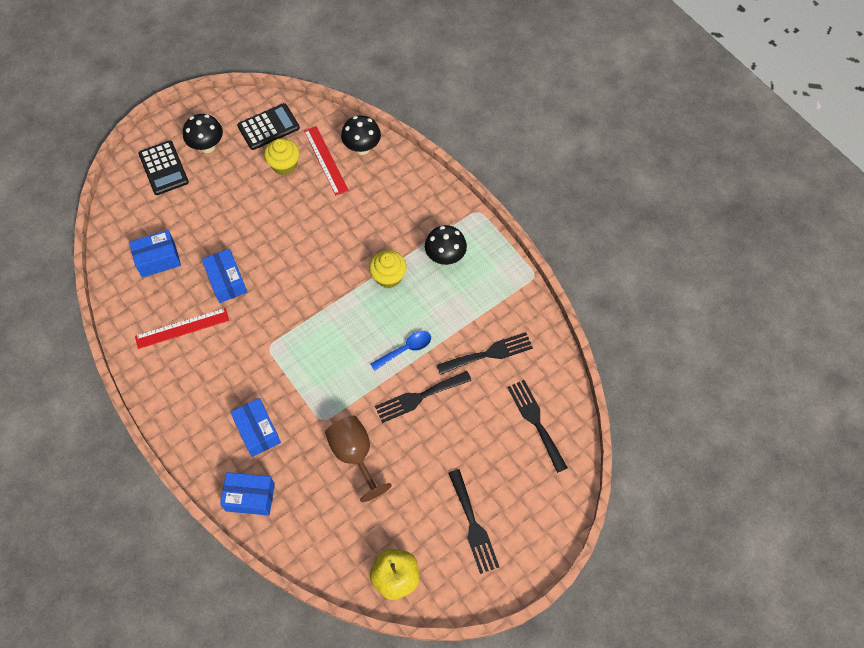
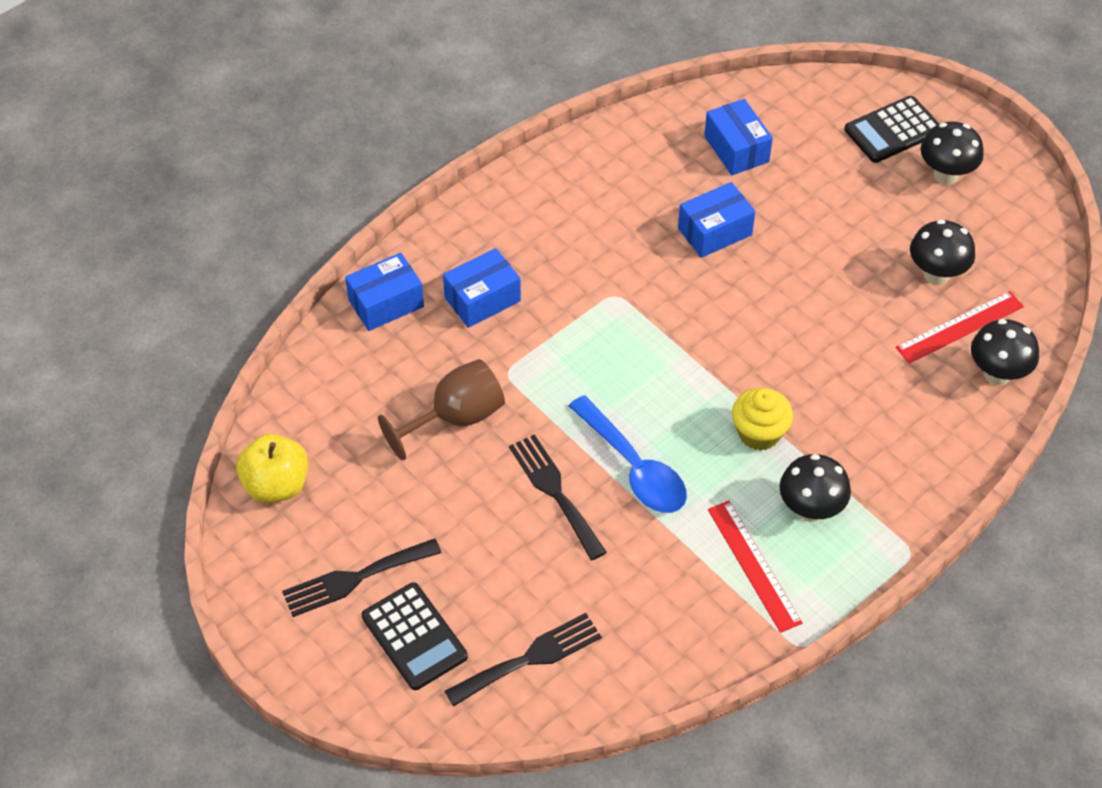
camera: 85 degrees right, 10 degrees down
red ruler [135,308,229,349] -> red ruler moved to [708,501,803,633]
blue box [220,472,275,516] -> blue box turned 60 degrees clockwise [345,253,424,331]
black calculator [237,103,300,150] -> black calculator moved to [362,582,468,690]
yellow cupcake [264,138,300,176] -> black mushroom [910,219,975,285]
blue spoon [370,331,431,371] -> blue spoon [569,395,687,513], size x1.57
black fork [437,332,533,375] -> none

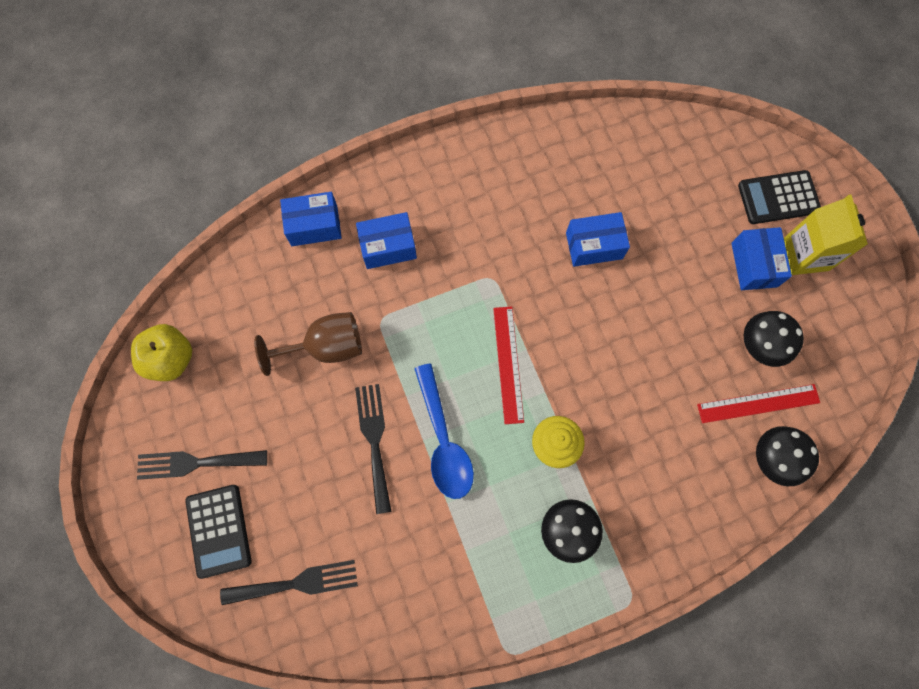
camera: 20 degrees right, 20 degrees up
blue box [704,99,773,175] -> blue box moved to [731,227,792,290]
red ruler [708,501,803,633] -> red ruler moved to [493,306,524,424]
black mushroom [921,122,984,185] -> yellow carton [784,195,868,275]

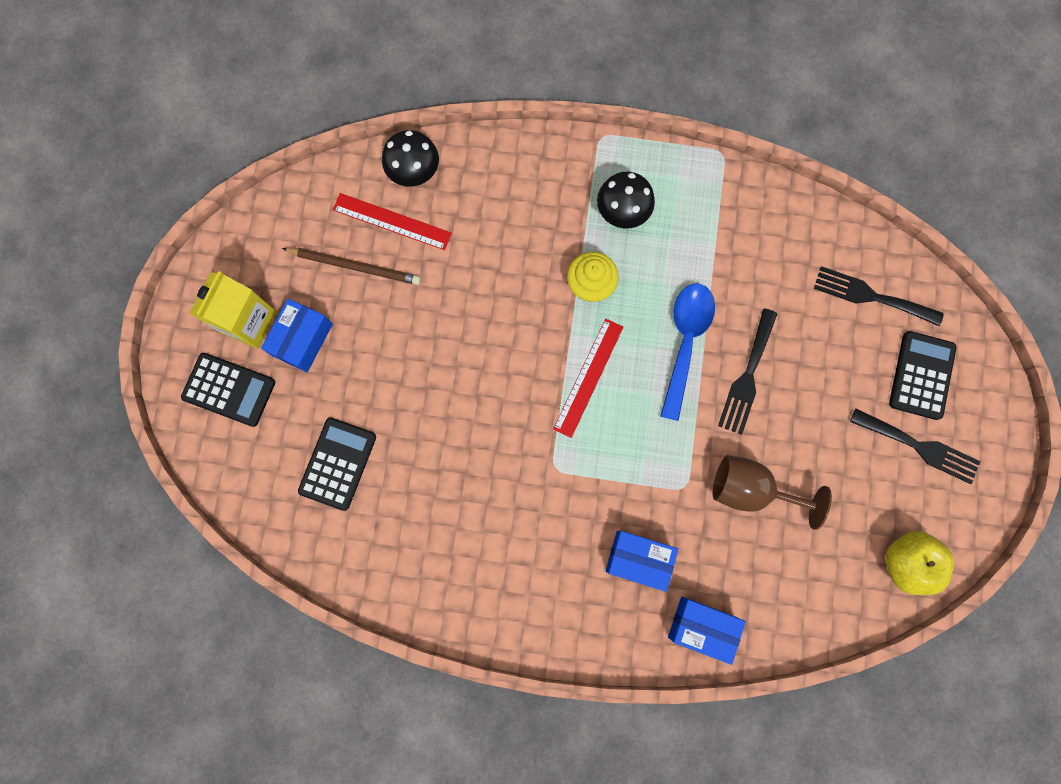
camera: 150 degrees left, 5 degrees up
blue box [566,212,630,267] -> none
black mushroom [744,311,804,367] -> brown pencil [282,248,421,285]
none -> black calculator [298,417,376,511]

